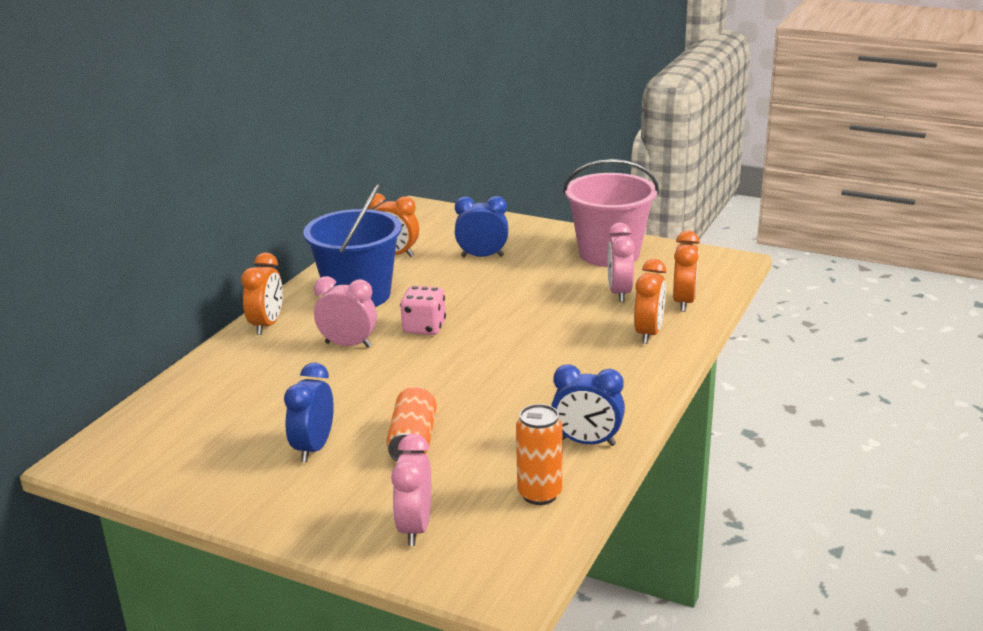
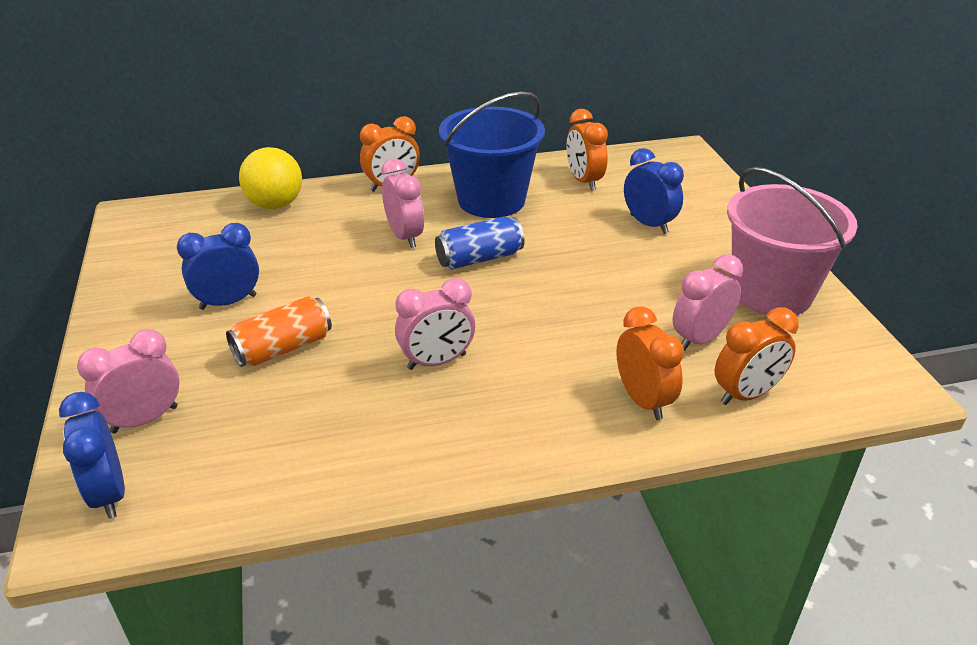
camera: 50 degrees right, 10 degrees up
pink dice [400,286,446,335] -> blue can [435,216,524,269]
orange can [516,404,562,505] -> none
blue clock [552,364,625,446] -> blue clock moved to [59,392,125,519]
orange clock [634,259,666,344] -> orange clock turned 90 degrees counterclockwise [616,306,684,420]
none -> yellow ball [239,147,302,209]
none -> pink clock [395,278,475,370]

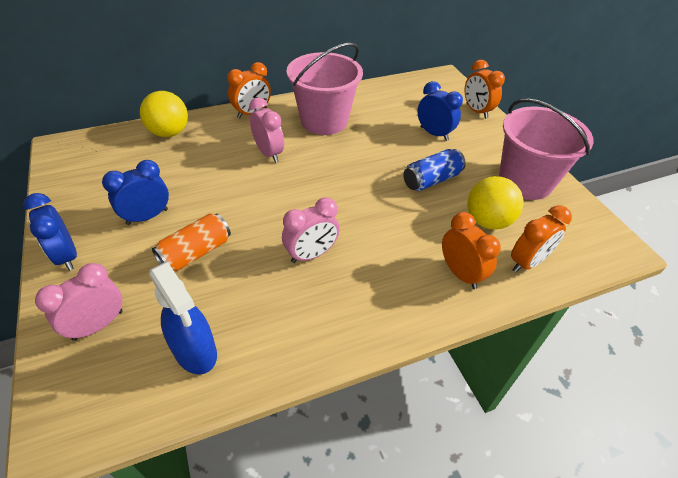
camera: 10 degrees left, 10 degrees up
blue clock [59,392,125,519] -> blue clock moved to [23,193,77,271]
blue can [435,216,524,269] -> blue can moved to [403,149,466,191]
blue bucket [439,91,545,218] -> pink bucket [287,43,363,135]
orange clock [566,109,608,191] -> orange clock moved to [465,60,505,119]
pink clock [672,254,743,351] -> yellow ball [467,176,523,230]
none -> blue spray bottle [149,262,217,374]

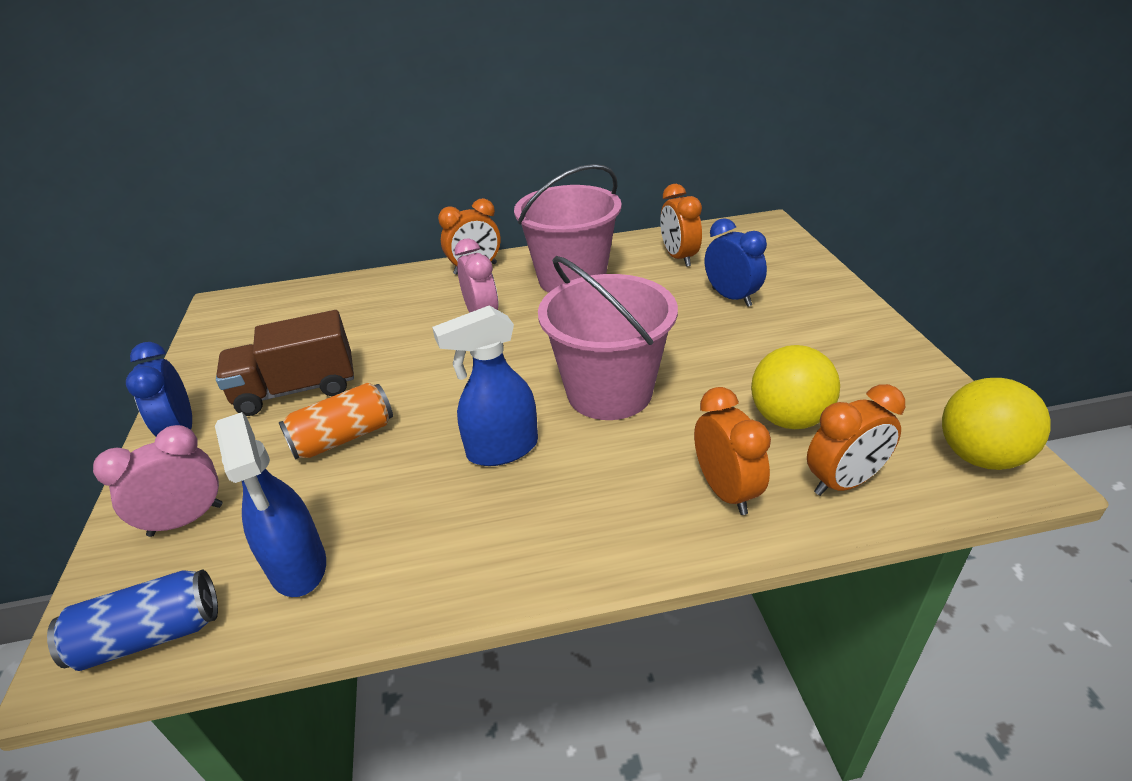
camera: 15 degrees right, 10 degrees down
blue clock [102,160,169,225] -> brown truck [216,310,354,416]
yellow ball [140,91,188,137] -> yellow ball moved to [942,378,1051,470]
pink clock [282,198,340,263] -> blue spray bottle [432,305,538,466]
blue can [403,149,466,191] -> blue can moved to [47,570,218,671]
orange clock [465,60,505,119] -> orange clock moved to [660,184,702,267]
pink bucket [499,98,594,200] -> pink bucket moved to [538,256,678,420]

